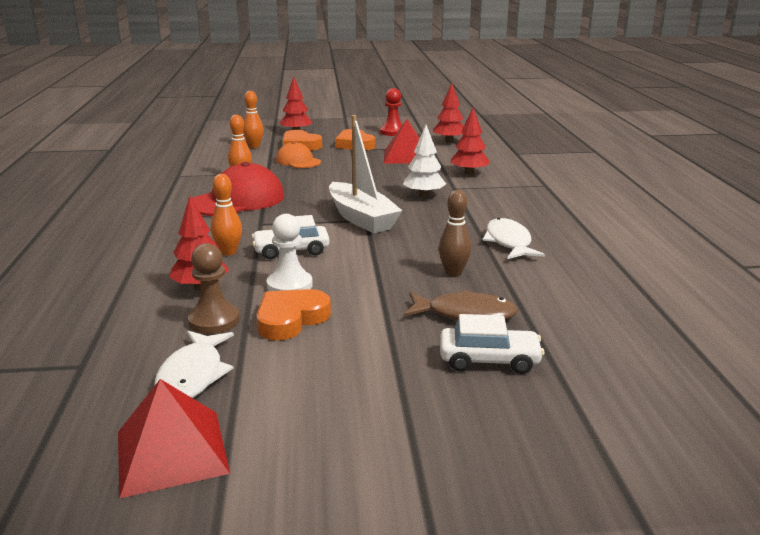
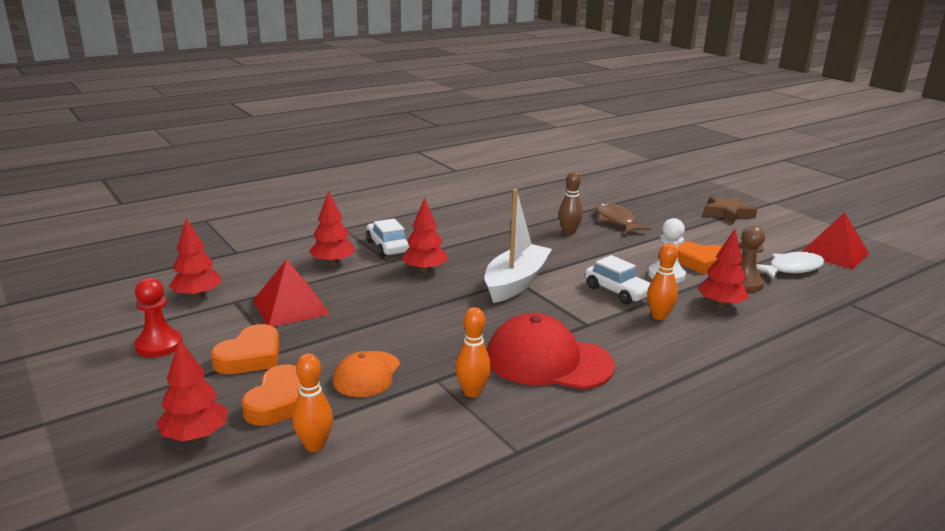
camera: 120 degrees left, 0 degrees up
white tree [403,125,446,197] -> red tree [402,198,448,273]
white car [440,314,544,374] -> white car moved to [366,218,410,257]
white fish [482,218,545,259] -> none
none -> brown star [704,196,757,224]

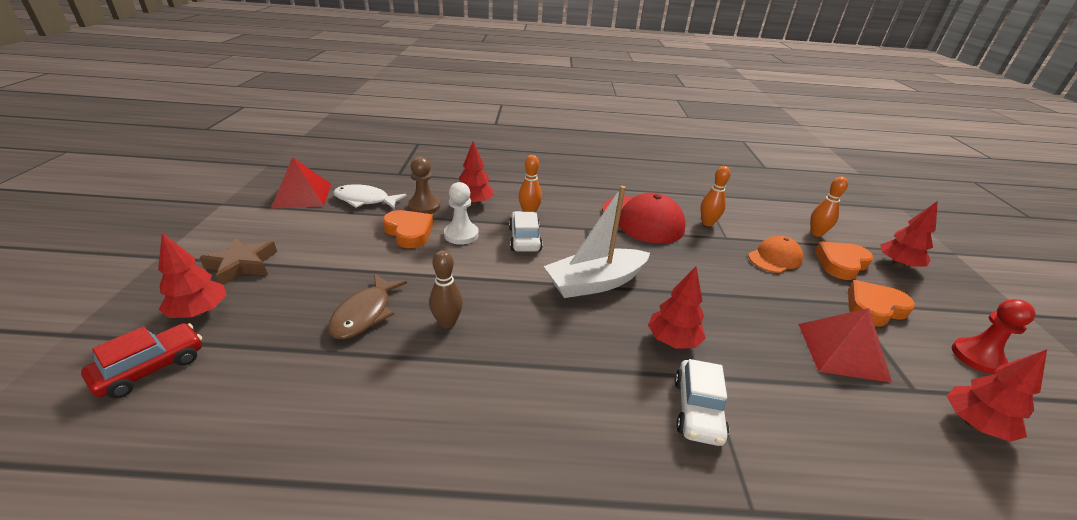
camera: 145 degrees left, 10 degrees up
red tree [309,191,355,265] -> red tree moved to [158,233,226,318]
none -> red car [81,323,202,399]

